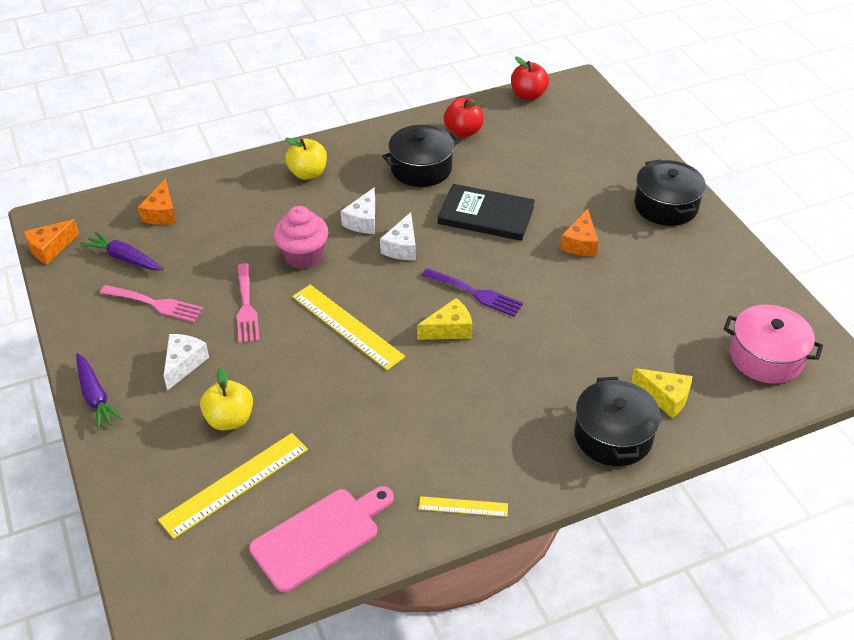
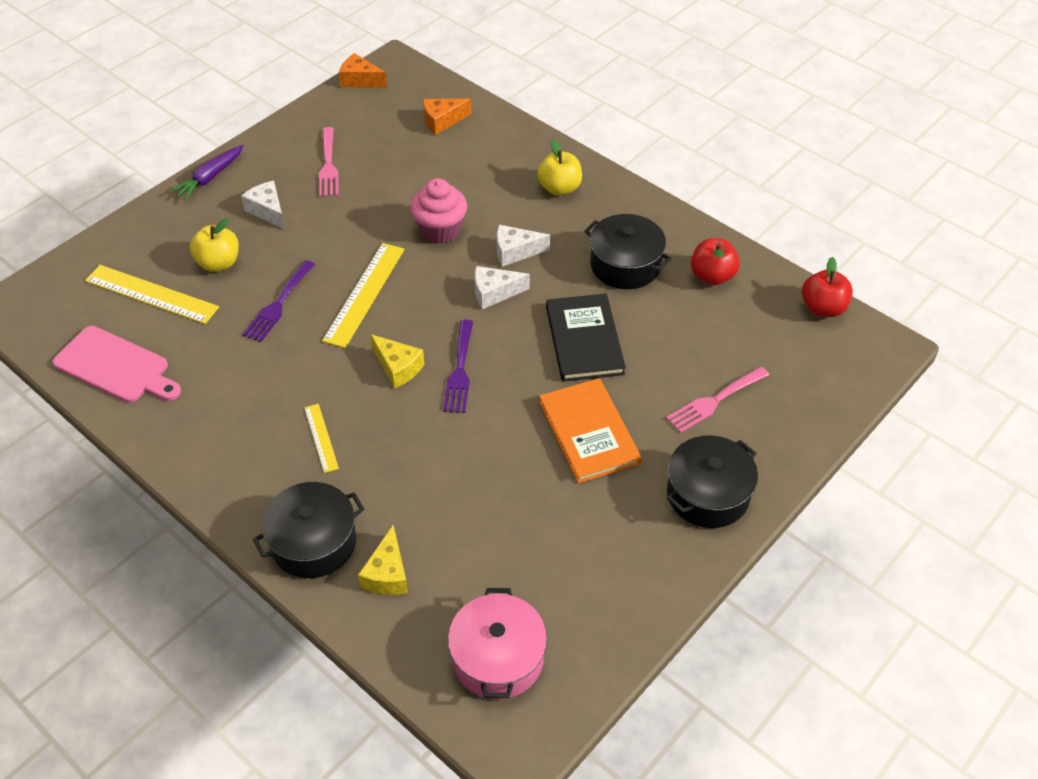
camera: 65 degrees right, 5 degrees up
purple carrot [82,232,163,270] -> none
white cheese [164,334,209,391] -> white cheese turned 120 degrees counterclockwise [241,181,285,229]
pink fork [237,263,260,343] -> pink fork moved to [666,366,769,433]
yellow ruler [419,496,508,517] -> yellow ruler moved to [304,404,339,473]
orange cheese [560,209,599,256] -> orange book [539,378,642,483]
none -> purple fork [242,260,315,342]

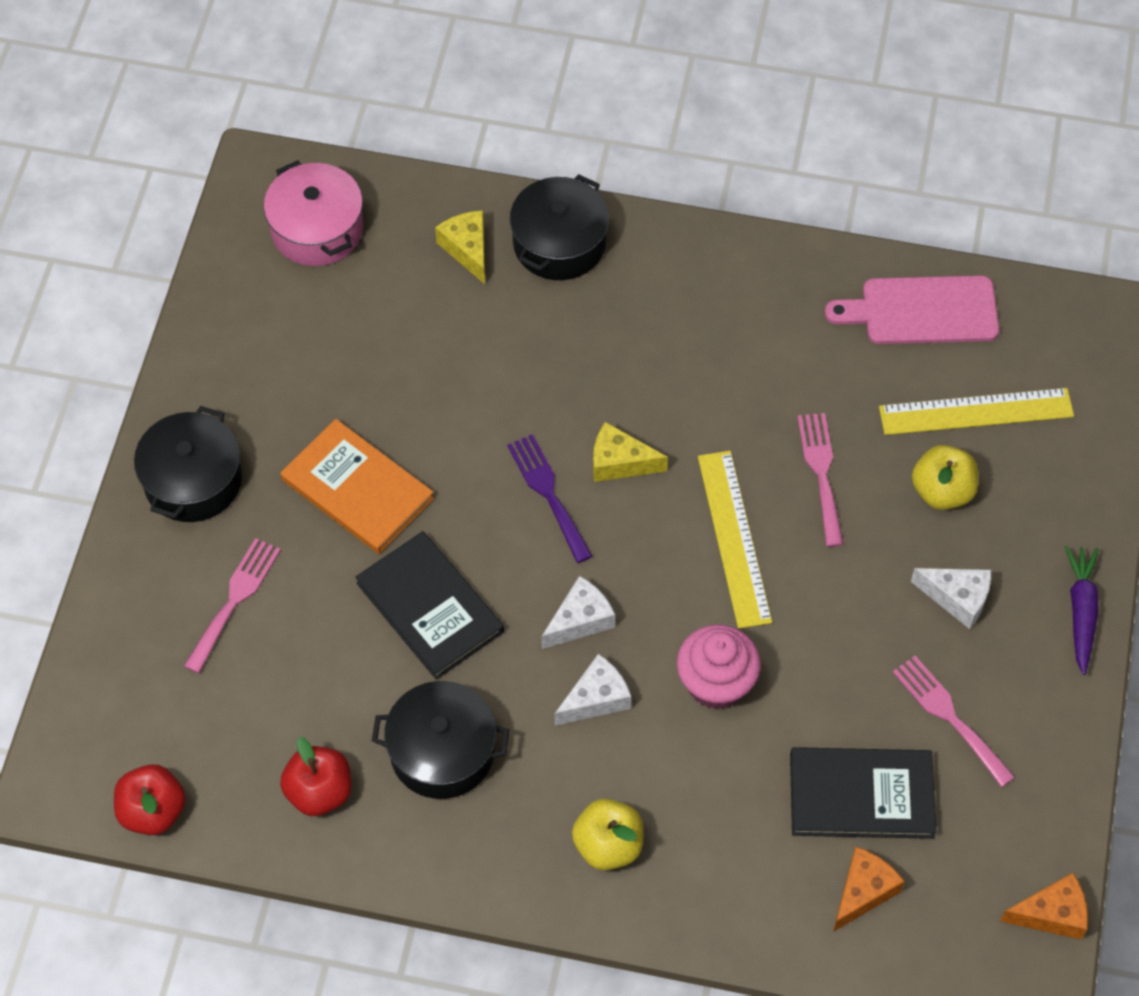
camera: 150 degrees right, 10 degrees up
purple fork [242,260,315,342] -> pink fork [797,413,844,547]
yellow ruler [304,404,339,473] -> none
none -> black book [790,747,936,839]

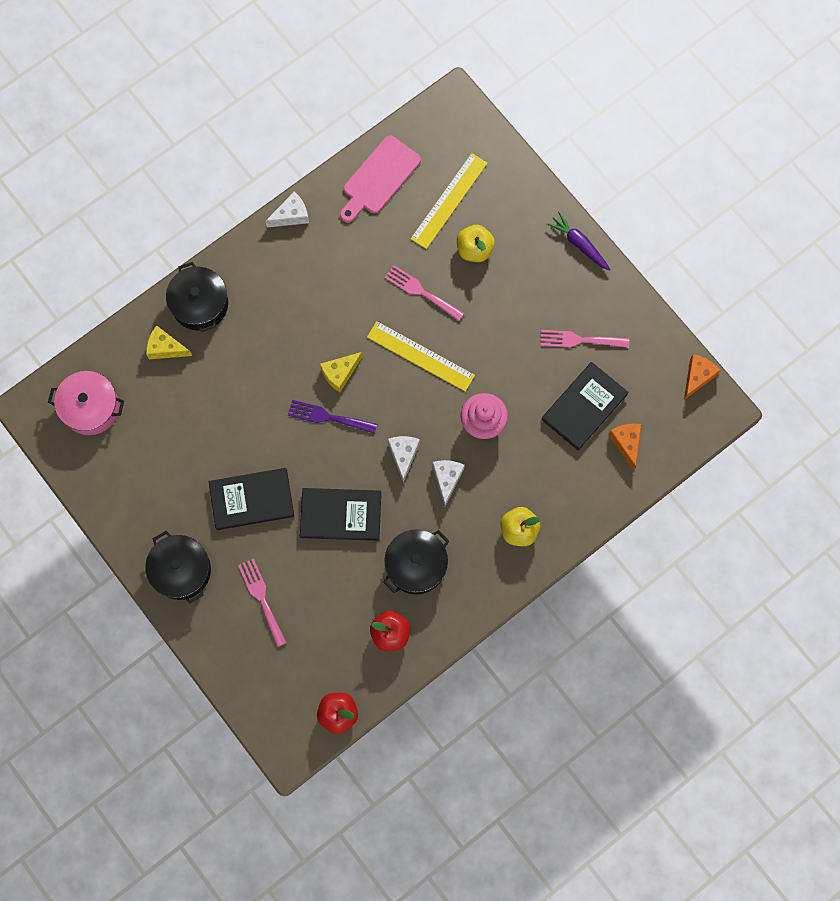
camera: 50 degrees left, 15 degrees up
orange book [281,419,434,554] -> black book [209,468,294,530]
white cheese [911,568,991,629] -> white cheese moved to [265,191,309,227]

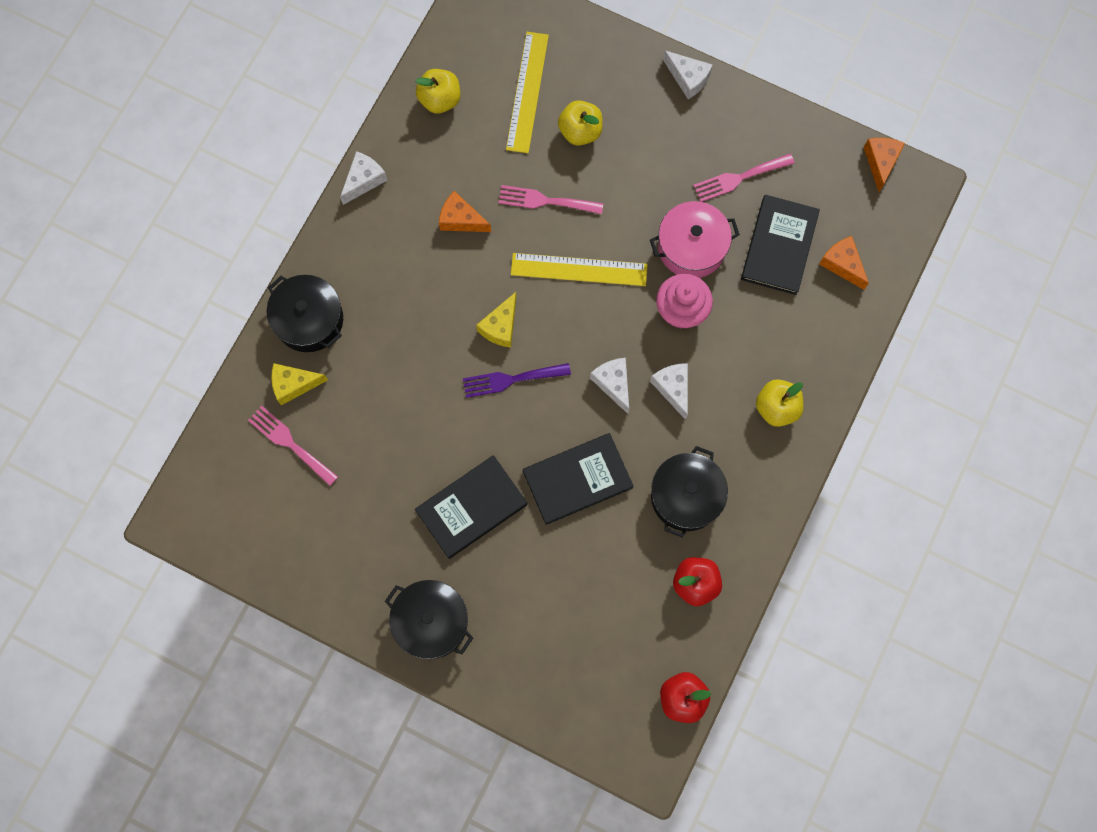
camera: 25 degrees left, 0 degrees up
pink pot [48,371,124,435] -> pink pot moved to [650,201,740,278]
pink fork [238,558,287,647] -> pink fork moved to [248,406,338,486]
pink cutting board [340,135,421,222] -> yellow apple [416,69,460,114]
purple carrot [547,212,611,271] -> white cheese [663,51,712,99]
none -> orange cheese [439,191,491,232]

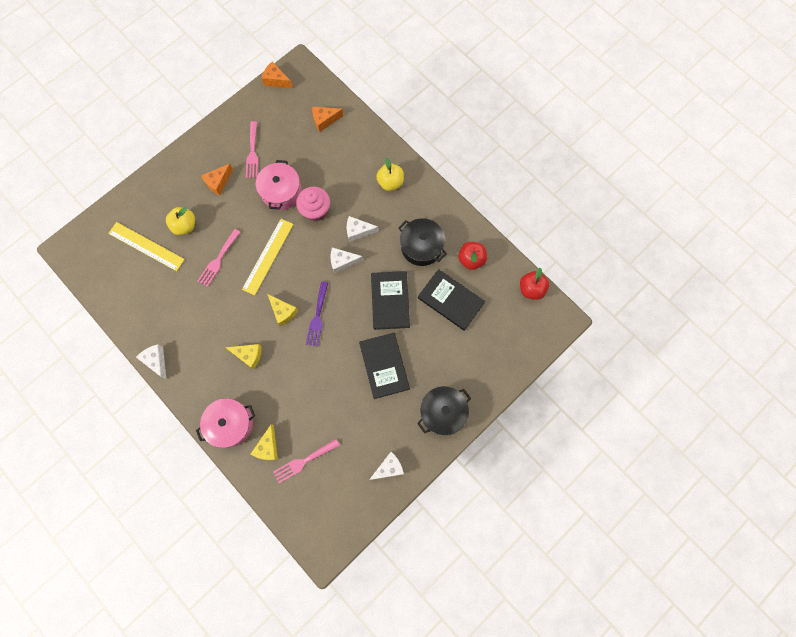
camera: 70 degrees left, 0 degrees up
black pot [266,275,343,352] -> pink pot [196,398,255,448]
yellow apple [416,69,460,114] -> none
orange cheese [439,191,491,232] -> orange cheese moved to [201,164,233,195]
white cheese [663,51,712,99] -> white cheese moved to [369,452,404,480]
black book [741,195,820,295] -> black book moved to [418,269,485,331]
none -> yellow cheese [225,344,262,369]

